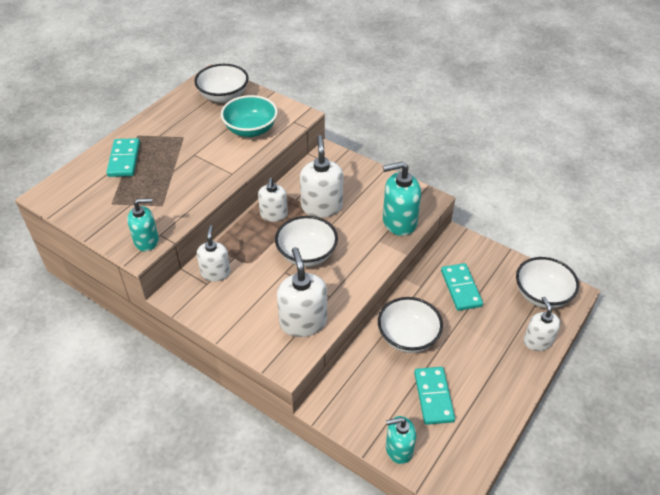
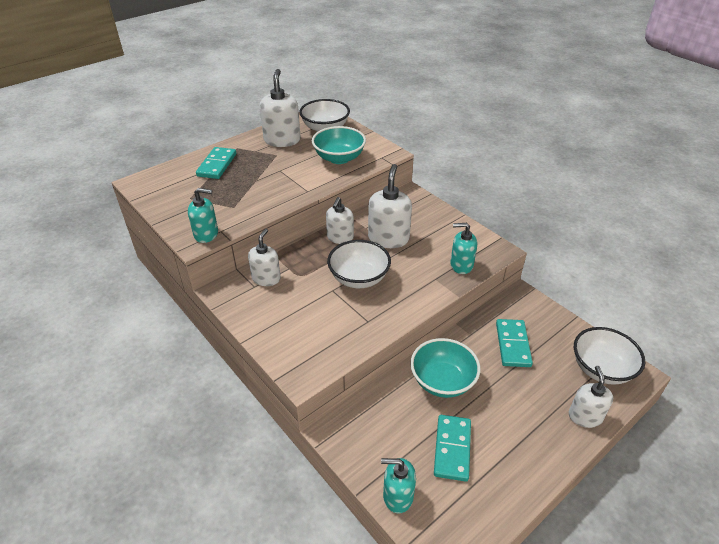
camera: 15 degrees right, 5 degrees down
white soap dispenser [277,247,327,337] -> white soap dispenser moved to [260,69,301,147]
white bowl [378,297,443,353] -> turquoise bowl [410,338,481,398]
turquoise soap dispenser [383,161,421,236] -> turquoise soap dispenser [450,223,477,274], size x0.66

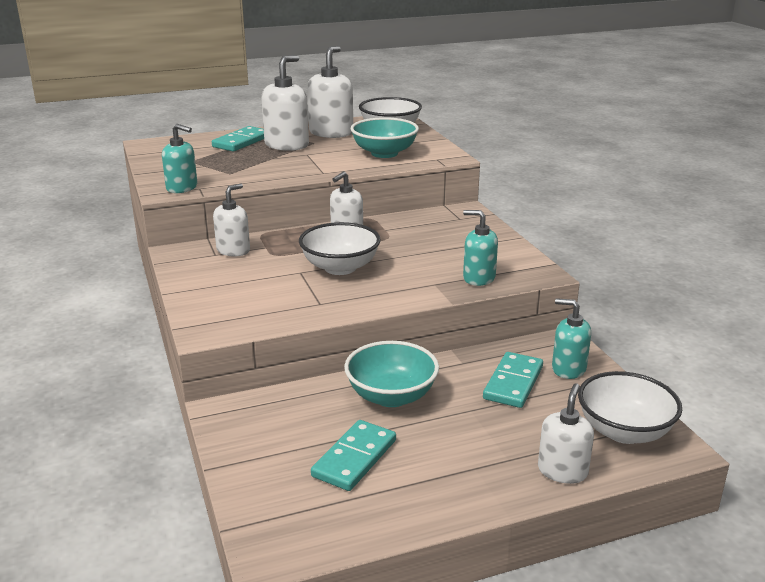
camera: 20 degrees right, 15 degrees down
white soap dispenser [368,164,412,248] -> white soap dispenser moved to [262,55,309,151]
turquoise soap dispenser [381,458,416,513] -> turquoise soap dispenser moved to [552,298,591,379]

